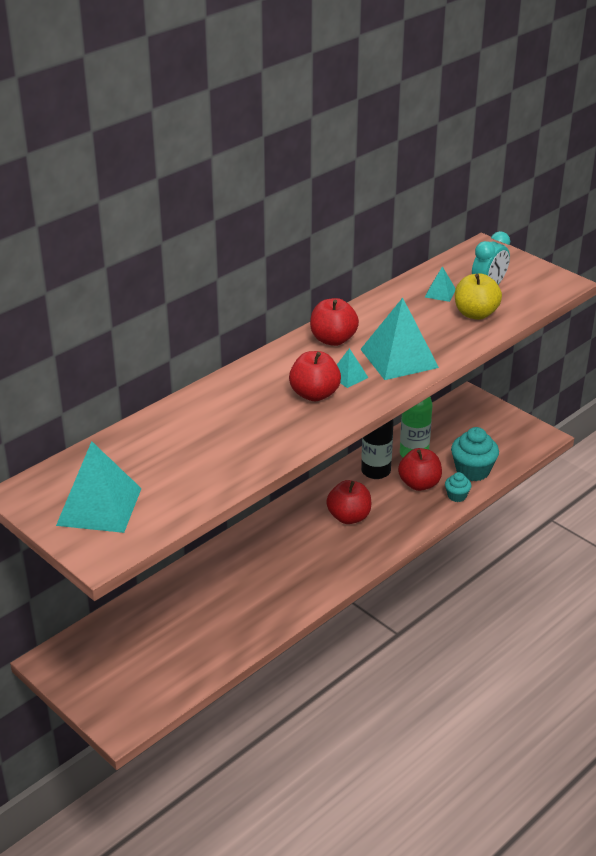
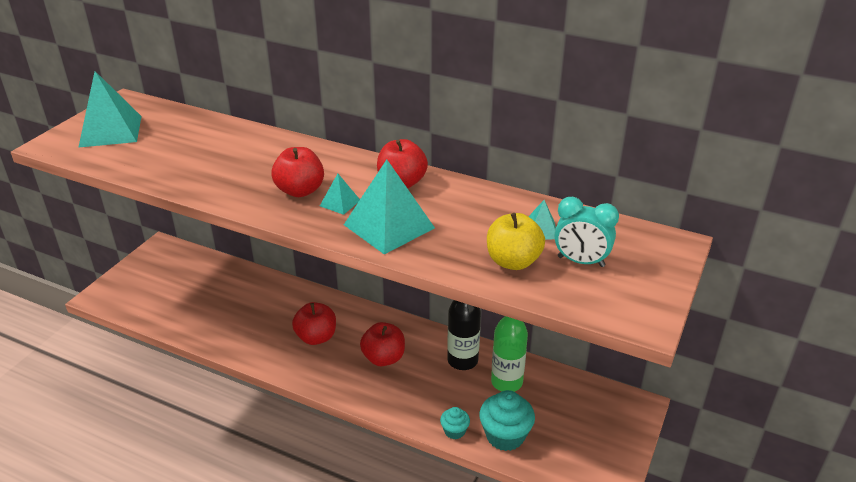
camera: 70 degrees right, 0 degrees up
red apple [398,448,442,491] -> red apple moved to [292,302,336,345]

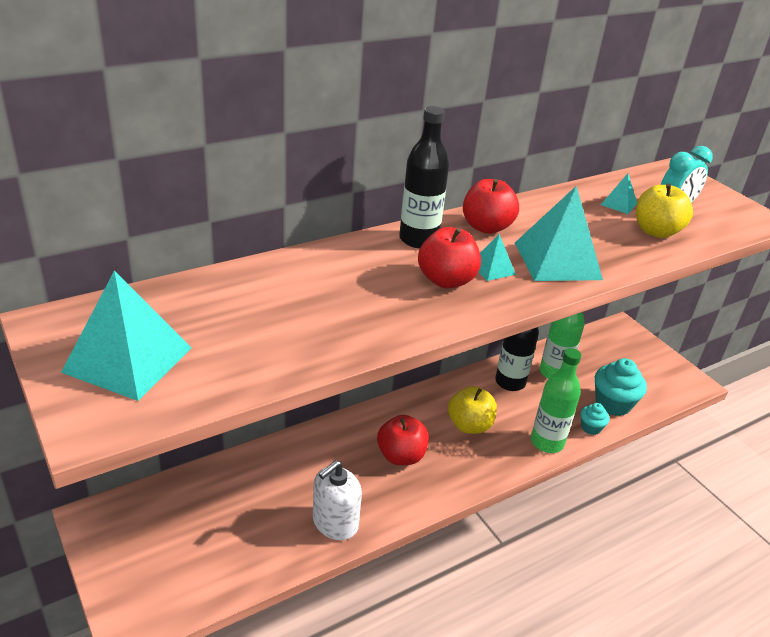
camera: 60 degrees left, 0 degrees up
red apple [360,322,405,366] -> yellow apple [448,386,497,434]
none -> white soap dispenser [313,460,362,540]
none -> black bottle [399,106,449,248]
none -> green bottle [531,348,581,453]

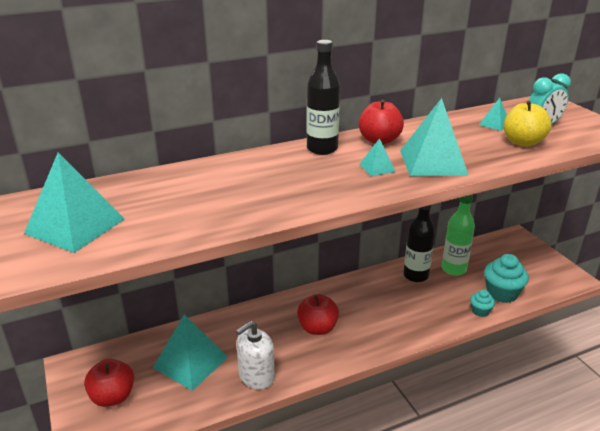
camera: 10 degrees right, 5 degrees down
red apple [418,227,481,289] -> red apple moved to [84,359,134,407]
yellow apple [448,386,497,434] -> none
green bottle [531,348,581,453] -> none
none -> turquoise pyramid [153,314,228,391]

